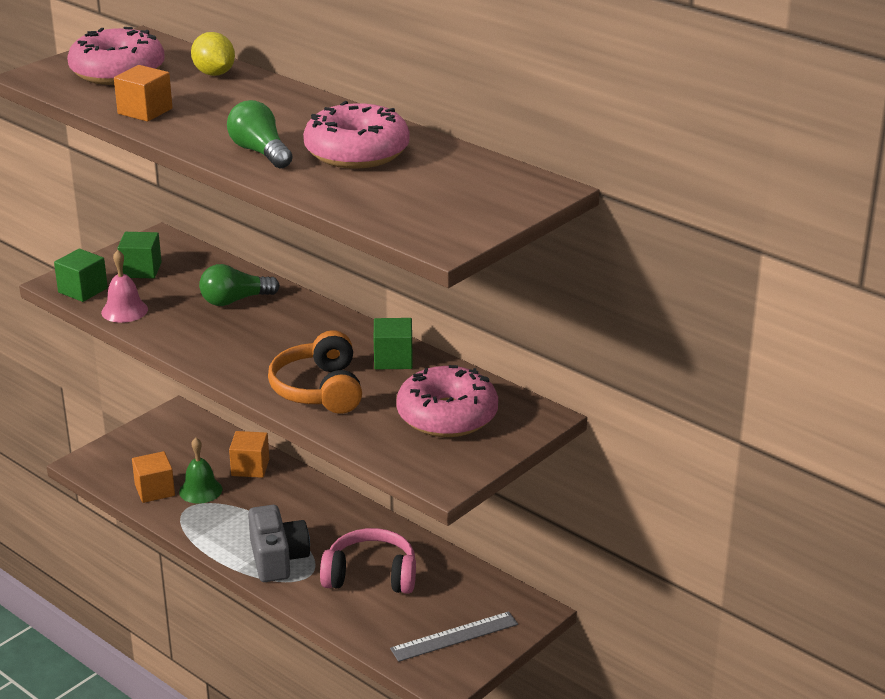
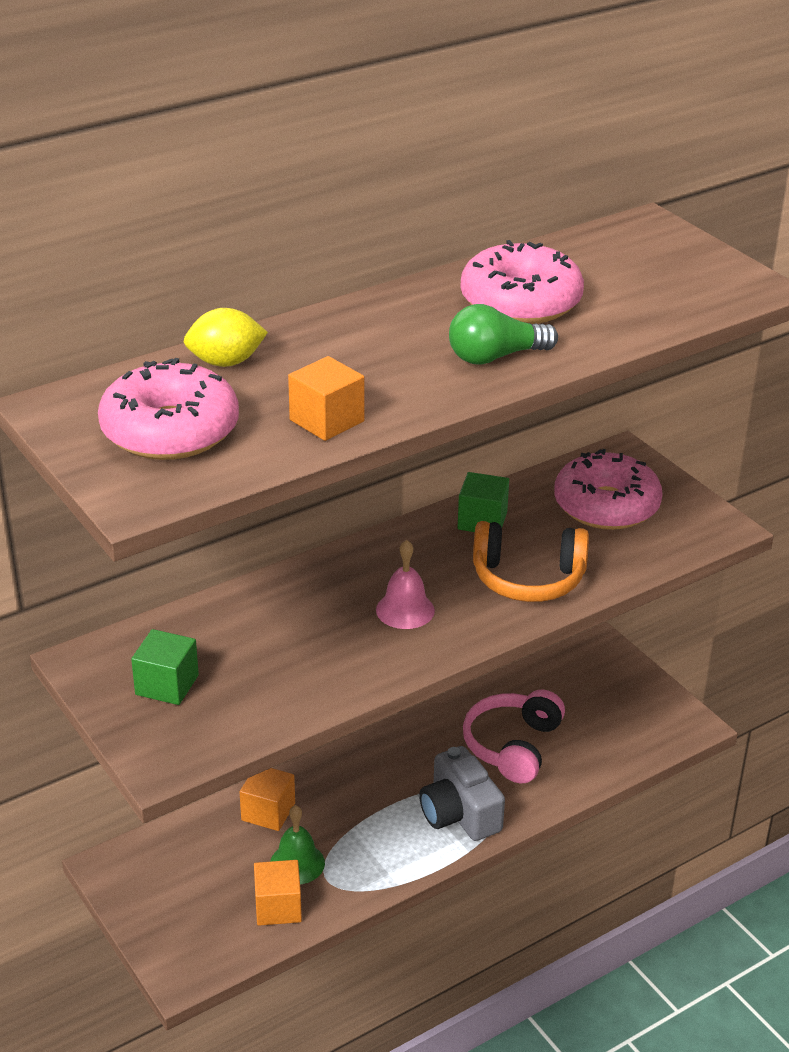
camera: 75 degrees left, 5 degrees up
green cube [54,249,108,302] -> none
pink bell [101,250,148,323] -> pink bell moved to [376,540,435,629]
green light bulb [199,264,280,306] -> none
grey camera [248,505,310,582] -> grey camera turned 120 degrees counterclockwise [419,746,505,841]
grey ruler [390,611,518,662] -> none

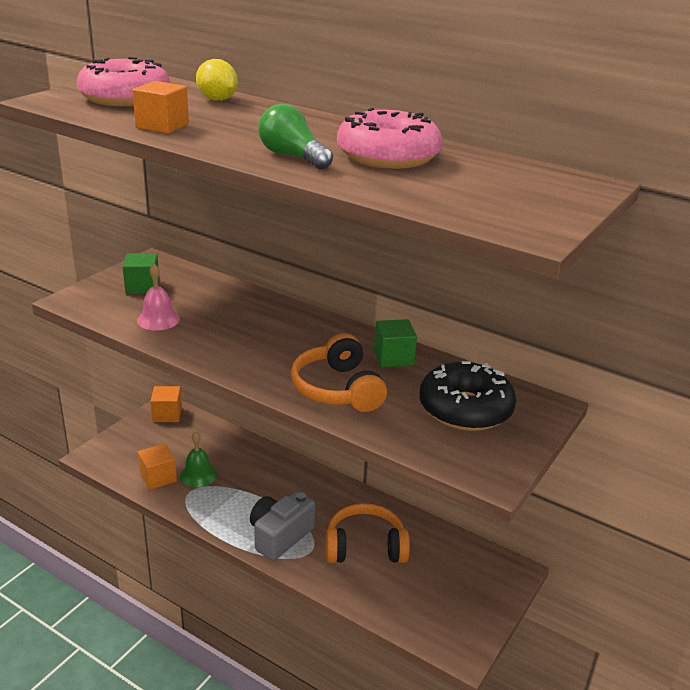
camera: 65 degrees right, 5 degrees down
orange cube [240,768,295,831] -> orange cube moved to [151,386,182,422]
pink bell [376,540,435,629] -> pink bell moved to [137,264,180,331]
pink headphones [463,690,565,783] -> orange headphones [326,503,410,563]
pink donut [554,449,663,530] -> black donut [419,361,516,431]

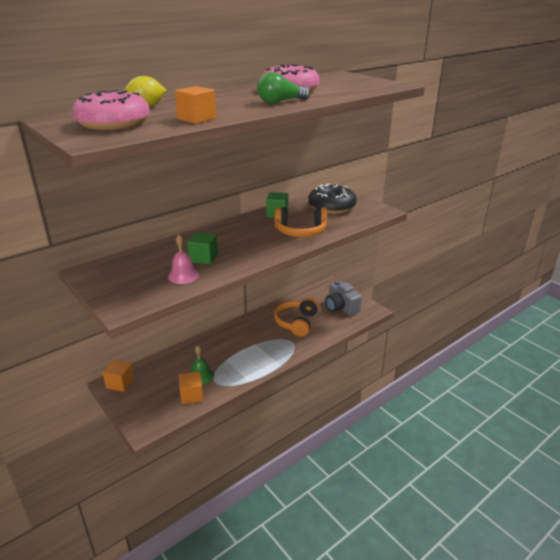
camera: 70 degrees left, 0 degrees up
green cube [123,253,159,294] -> green cube moved to [187,232,218,264]
grey camera [250,491,315,561] -> grey camera moved to [325,281,362,316]

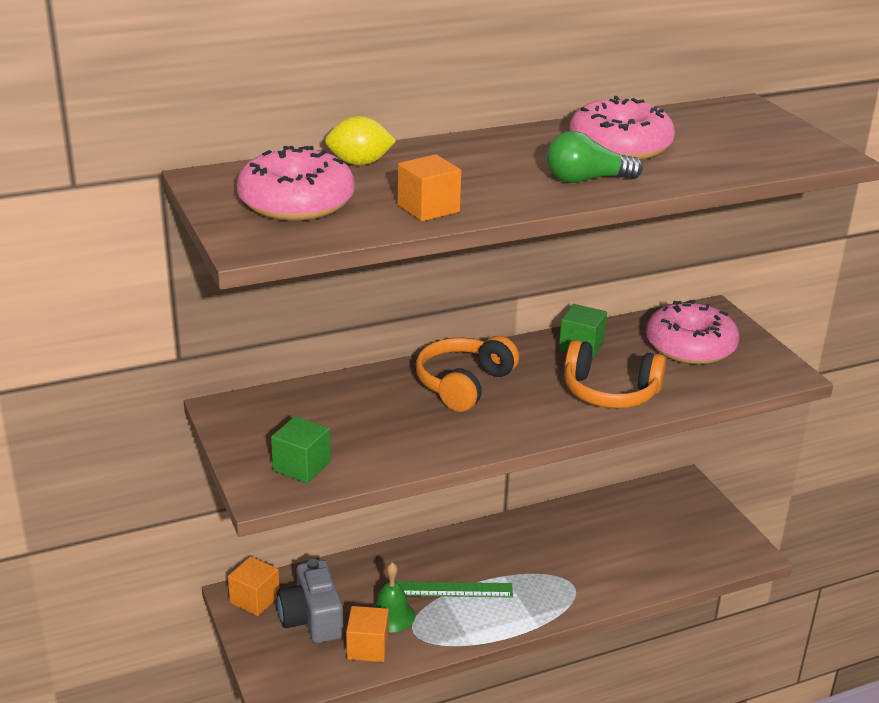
camera: 15 degrees right, 0 degrees up
pink bell [168,235,199,284] -> none
green cube [187,232,218,264] -> green cube moved to [271,416,331,483]
orange headphones [274,298,318,337] -> orange headphones moved to [415,336,519,412]
black donut [308,184,357,214] -> pink donut [646,300,740,365]
grey camera [325,281,362,316] -> grey camera moved to [277,559,343,643]
none -> green ruler [389,581,513,598]

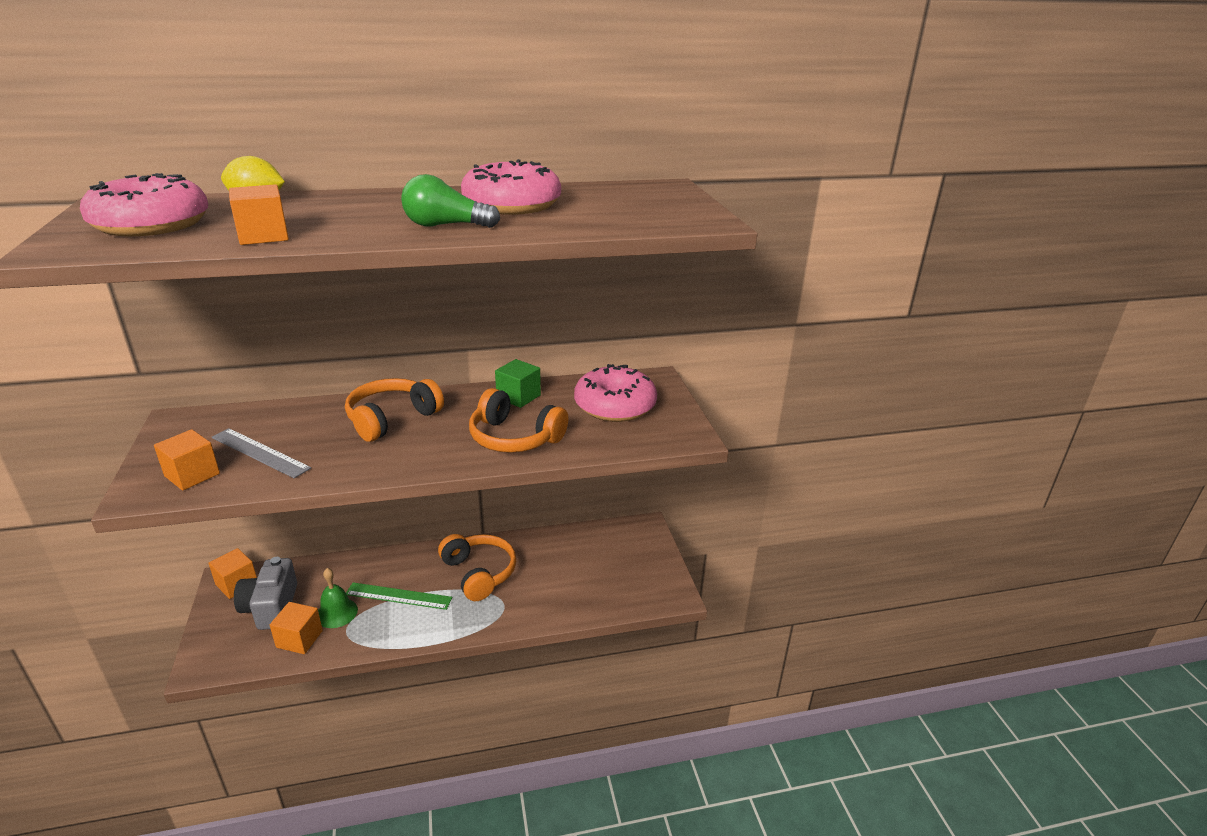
camera: 10 degrees right, 0 degrees up
green cube [271,416,331,483] -> orange cube [154,429,220,491]
none -> grey ruler [211,428,311,478]
none -> orange headphones [438,534,516,601]

